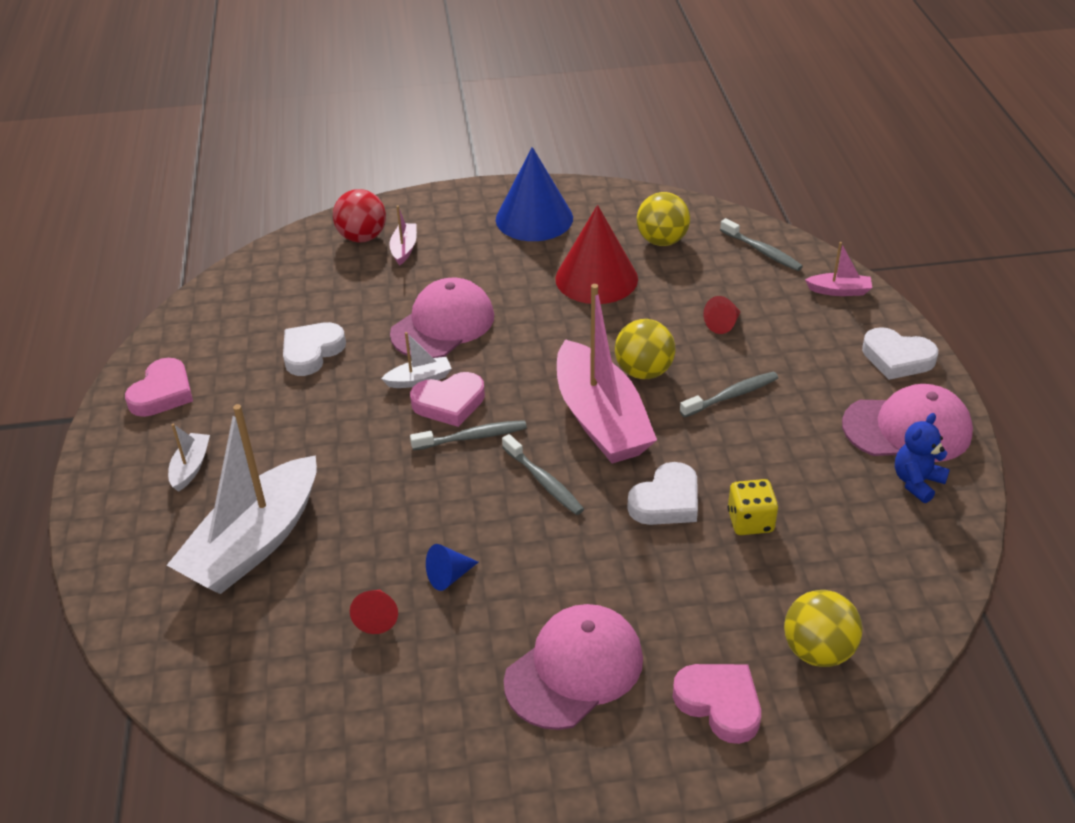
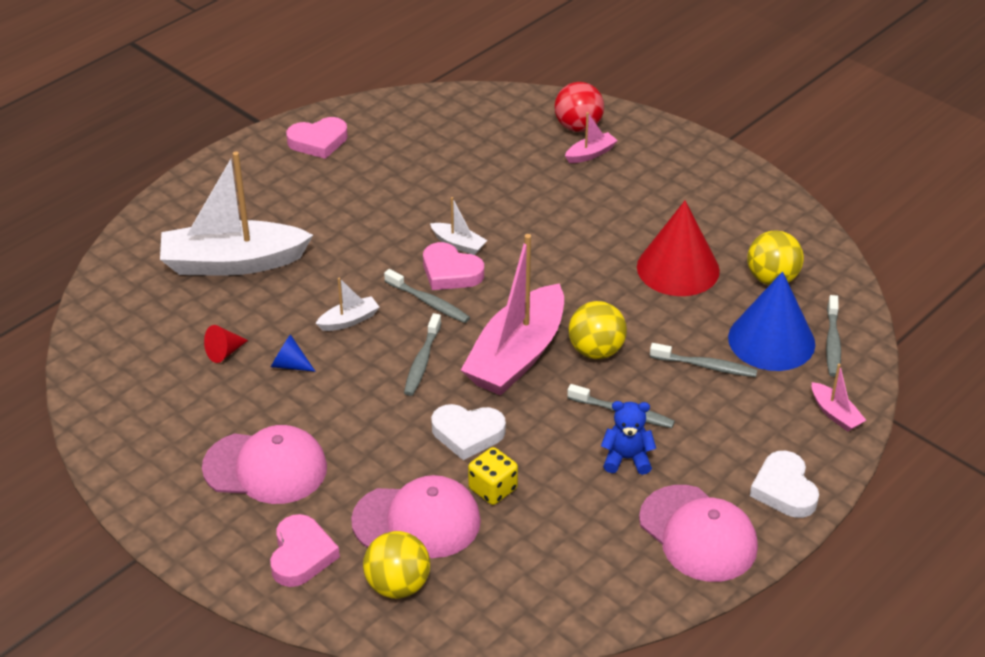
camera: 50 degrees right, 0 degrees up
white boat [168,423,210,492] -> white boat moved to [315,278,379,331]
white heart [283,322,346,376] -> none
pink cap [390,278,494,358] -> pink cap moved to [351,475,481,558]
blue cone [496,147,573,241] -> blue cone moved to [728,271,815,371]
red cone [703,296,741,334] -> grey toothbrush [650,343,757,377]
blue teddy bear [895,413,950,503] -> blue teddy bear moved to [601,401,656,475]

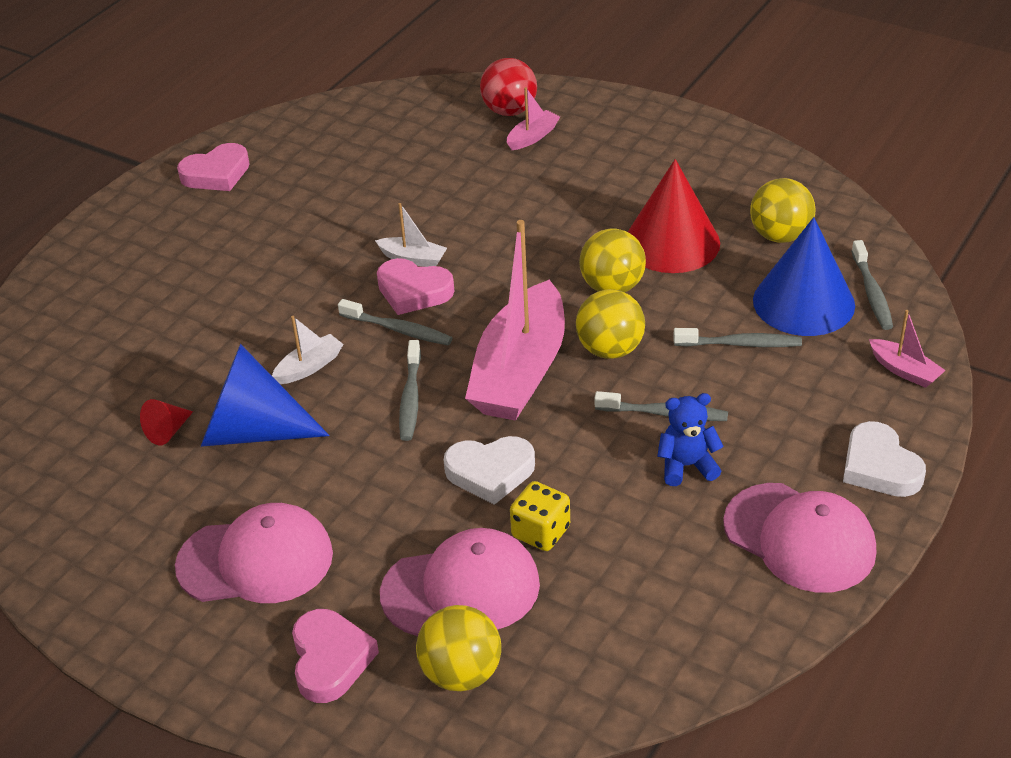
camera: 10 degrees left, 0 degrees up
white boat [160,152,313,276] -> none
blue cone [271,334,316,372] -> blue cone [201,344,329,447], size x2.29
none -> yellow ball [579,229,646,292]

